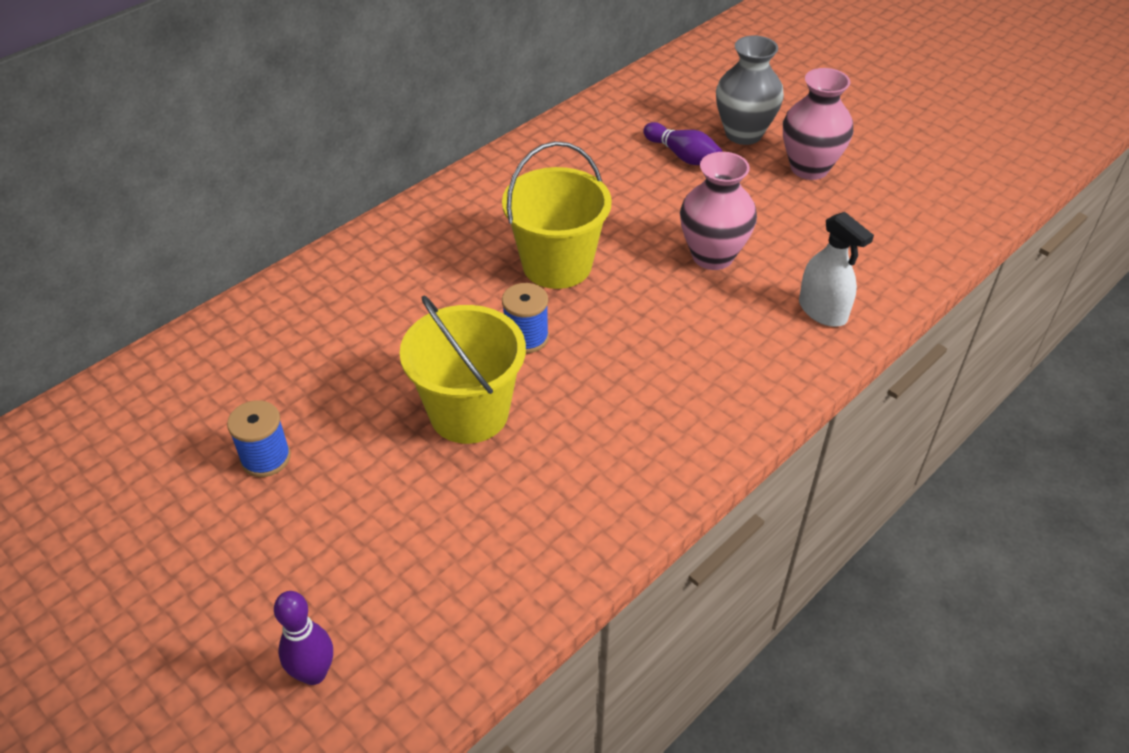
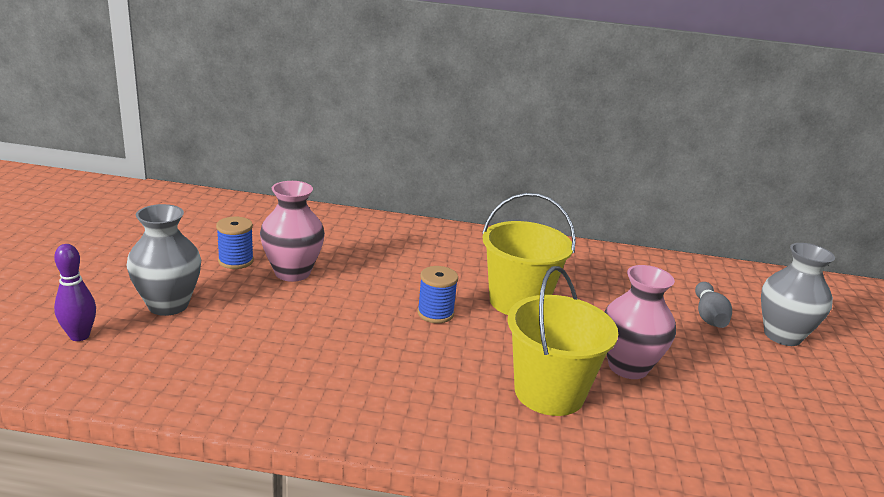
camera: 50 degrees right, 20 degrees down
yellow bucket [400,295,526,444] -> yellow bucket moved to [507,266,618,416]
purple bowling pin [643,122,723,165] -> grey bowling pin [695,282,732,328]
pink vase [783,68,853,180] -> pink vase moved to [260,181,325,282]
white spray bottle [799,212,874,327] -> none
none -> grey vase [126,204,201,316]

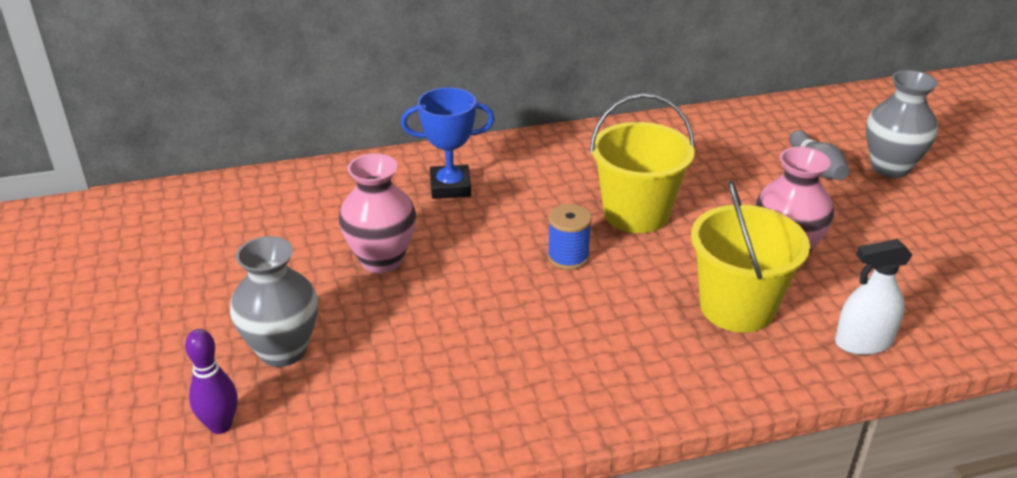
camera: 20 degrees left, 10 degrees up
blue spool [216,217,254,269] -> none
none -> blue trophy [401,87,495,199]
none -> white spray bottle [835,239,912,355]

